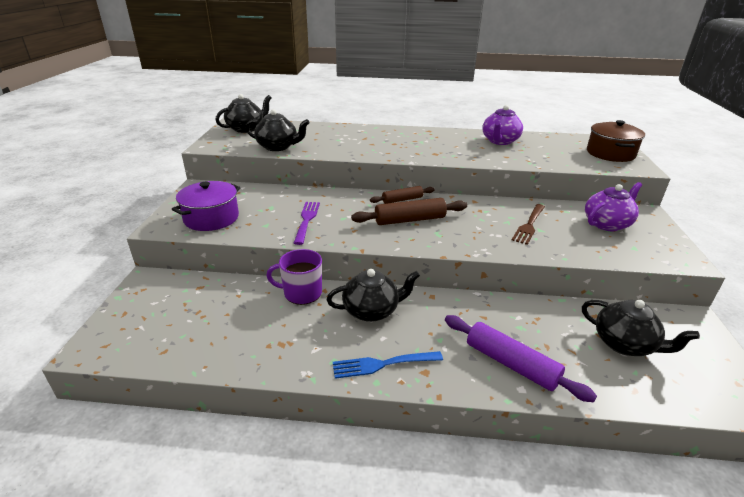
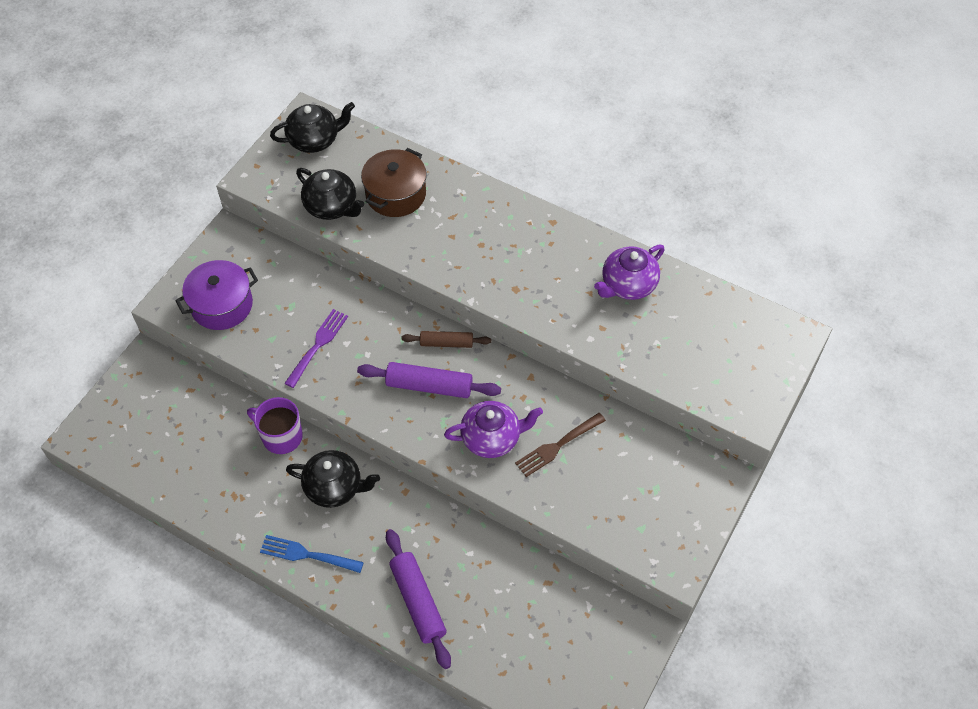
camera: 25 degrees right, 25 degrees up
brown rolling pin [351,198,467,225] -> purple rolling pin [357,362,501,398]
black teapot [582,300,700,356] -> none
purple teapot [585,182,642,231] -> purple teapot moved to [444,401,543,458]
brown pot [587,120,645,162] -> brown pot moved to [361,148,427,217]

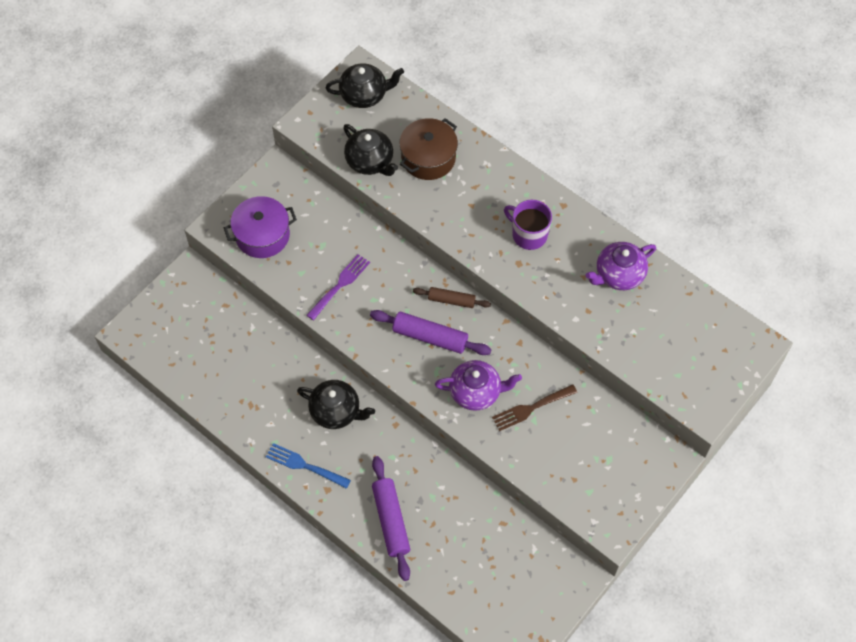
camera: 10 degrees right, 5 degrees up
purple mug [247,397,303,454] -> purple mug moved to [504,200,552,250]

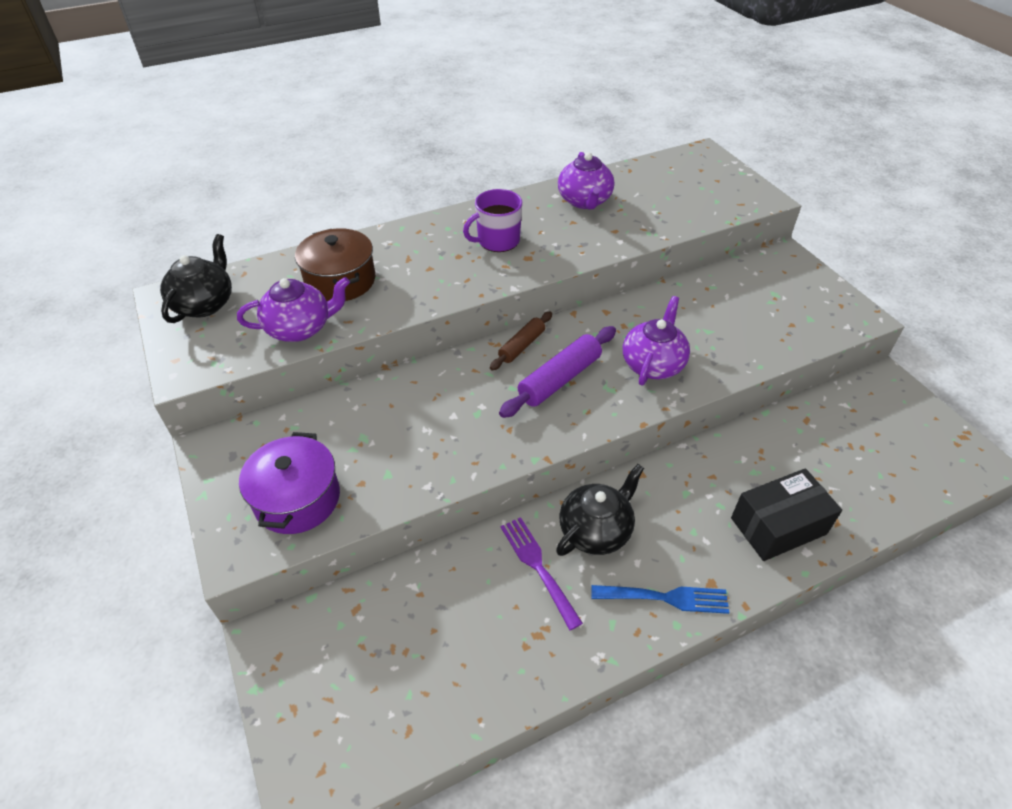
camera: 65 degrees left, 15 degrees down
blue fork [266,443,351,489] -> blue fork turned 135 degrees counterclockwise [591,585,729,614]
purple fork [307,254,370,320] -> purple fork moved to [501,517,583,630]
black teapot [343,124,398,176] -> purple teapot [237,277,350,342]
purple rolling pin [372,456,410,581] -> black box [731,468,842,561]
brown fork [492,384,577,431] -> none

